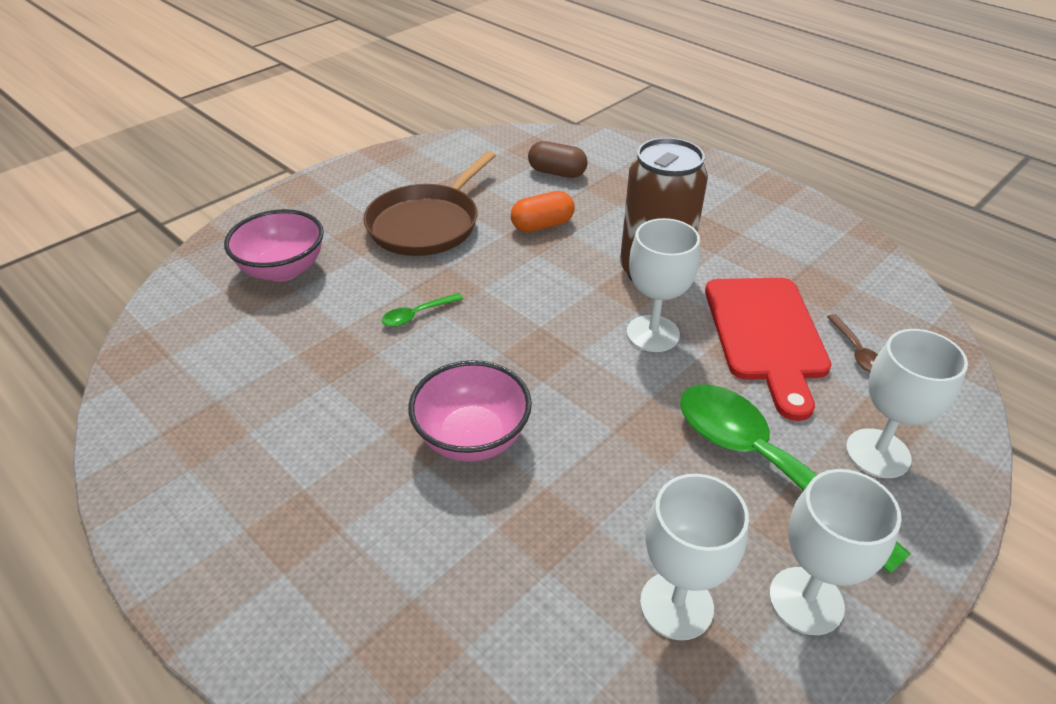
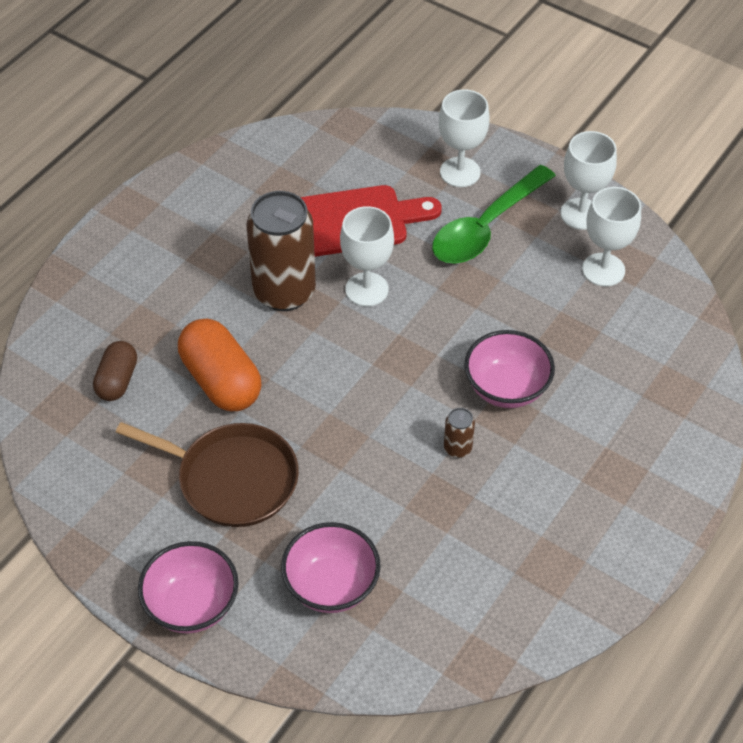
camera: 100 degrees left, 10 degrees up
green spoon [382,293,463,327] -> none
orange capsule [511,191,575,232] -> orange capsule [178,319,261,411], size x1.64
brown spoon [827,314,878,372] -> none
none -> pink bowl [138,541,239,633]
none -> brown can [444,408,475,458]

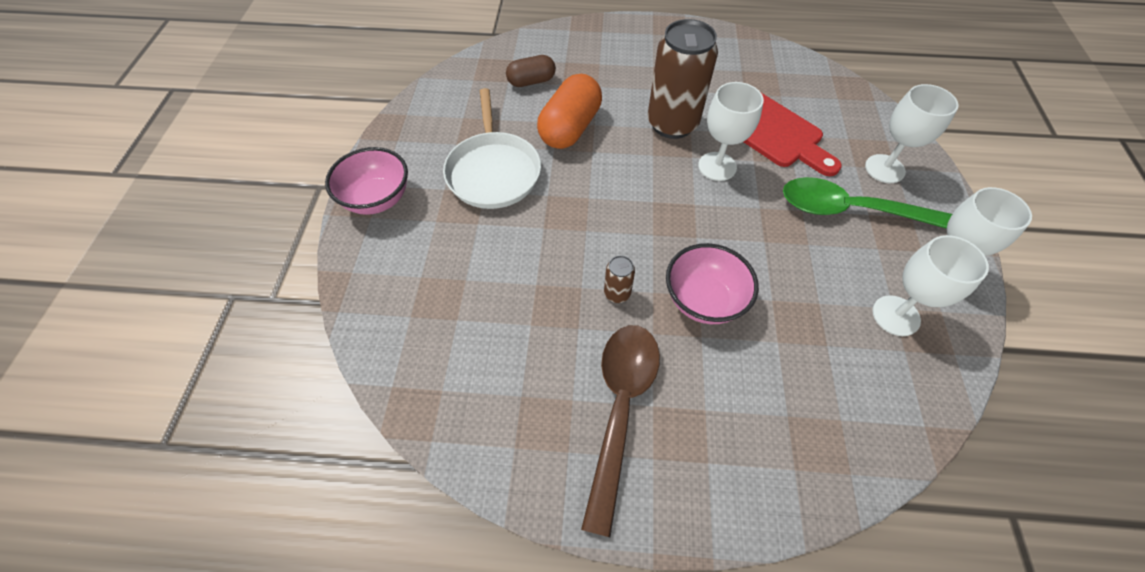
camera: 60 degrees right, 5 degrees up
brown pan [116,422,299,527] -> white pan [443,88,541,209]
pink bowl [281,522,381,613] -> none
none -> brown spoon [581,325,660,537]

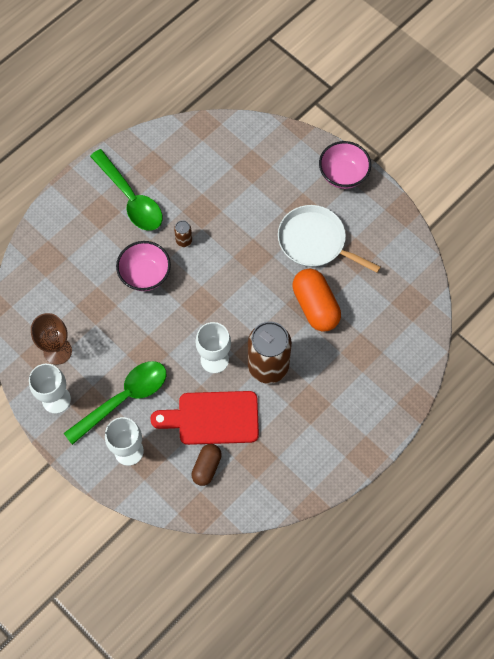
camera: 130 degrees right, 10 degrees up
brown capsule [506,55,556,87] -> brown capsule moved to [191,444,222,486]
brown spoon [581,325,660,537] -> green spoon [90,149,163,231]
white goblet [872,235,989,336] -> brown goblet [31,313,72,365]

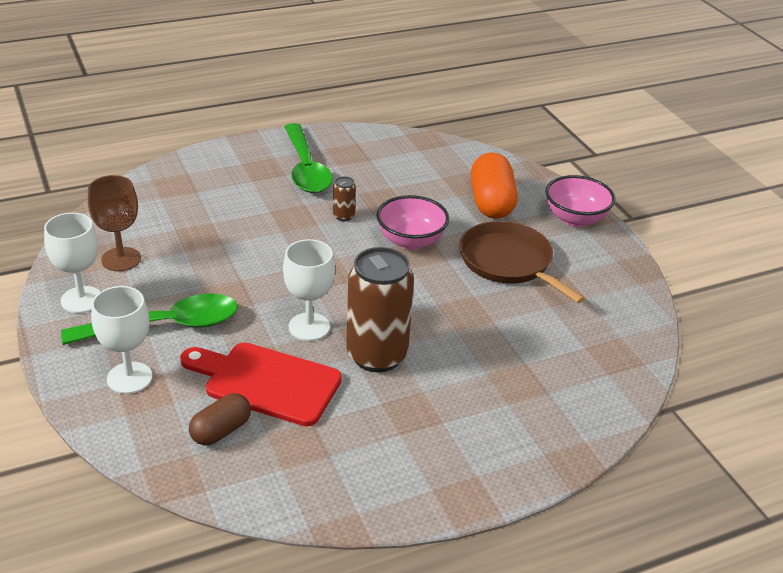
camera: 20 degrees right, 30 degrees down
pink bowl [116,241,171,291] -> pink bowl moved to [377,195,449,250]
white pan [278,205,381,273] -> brown pan [459,221,585,303]
orange capsule [292,269,341,332] -> orange capsule moved to [471,153,518,219]

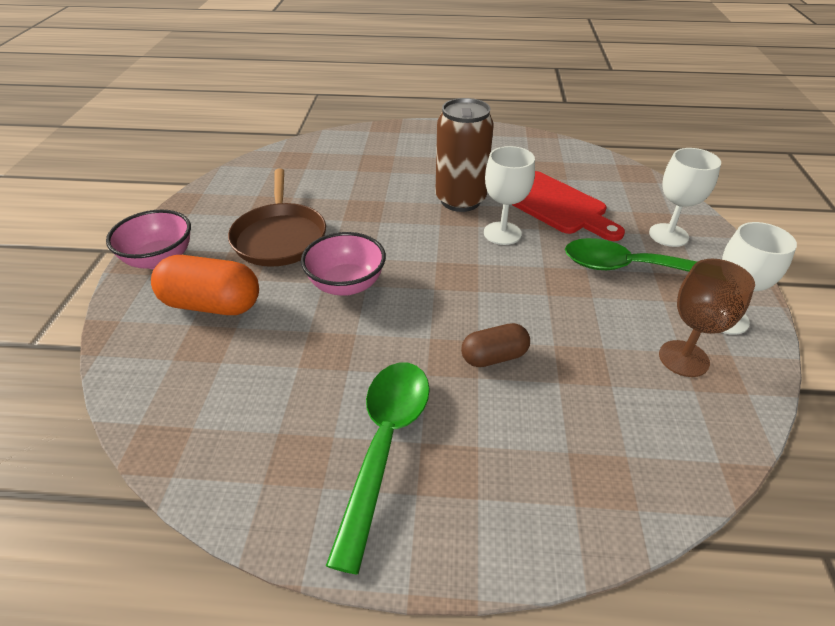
camera: 150 degrees left, 5 degrees up
brown capsule [189,393,251,446] -> brown capsule moved to [461,323,530,367]
brown can [333,176,356,221] -> none
orange capsule [471,153,518,219] -> orange capsule turned 75 degrees clockwise [151,255,259,315]

